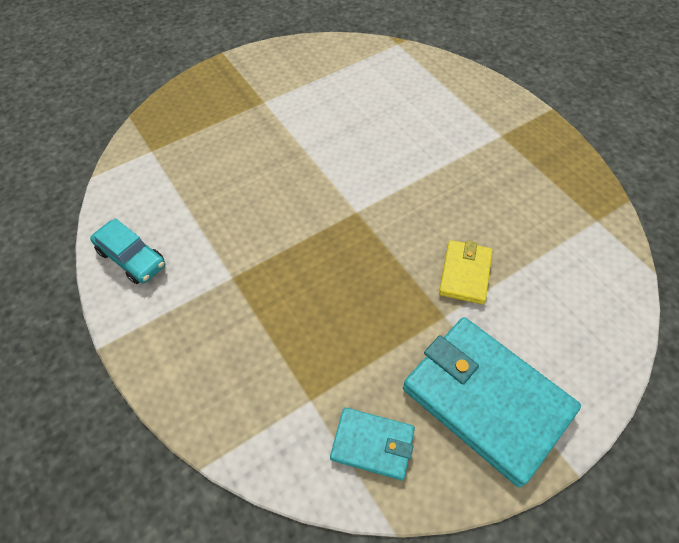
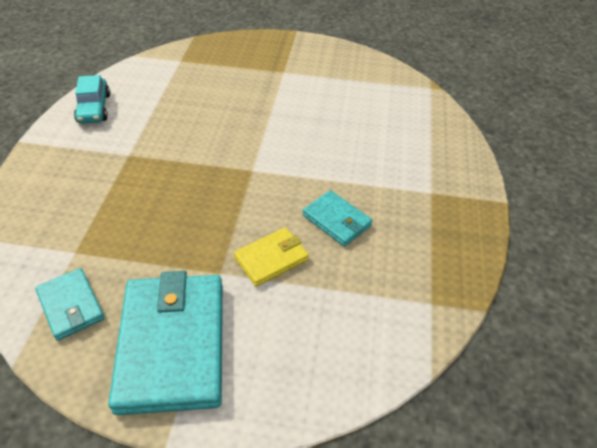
camera: 40 degrees right, 10 degrees down
none -> turquoise wallet [303,190,372,246]

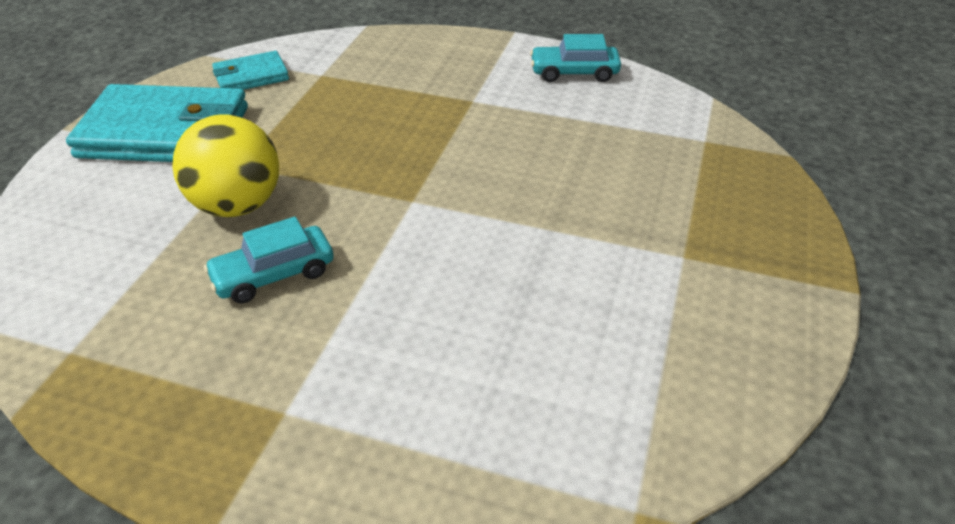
camera: 100 degrees right, 5 degrees down
yellow wallet [234,227,309,287] -> yellow ball [172,114,279,217]
turquoise wallet [303,190,372,246] -> turquoise car [204,217,334,304]

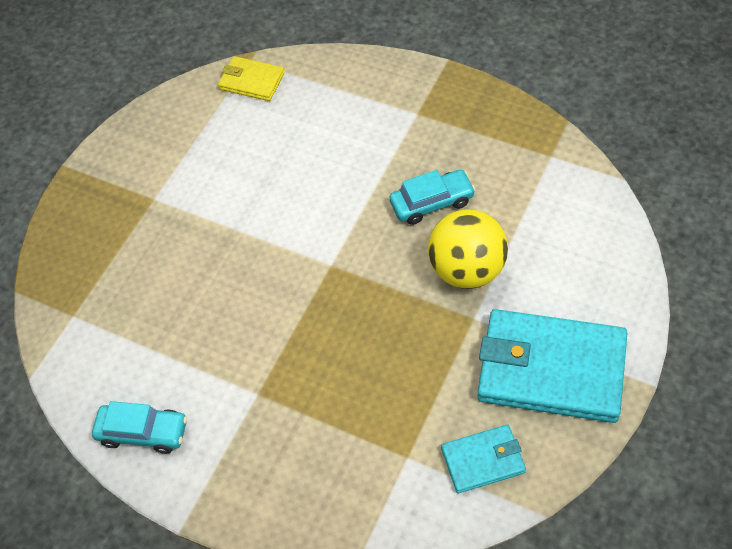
camera: 165 degrees left, 15 degrees up
none -> yellow wallet [218,56,285,101]

